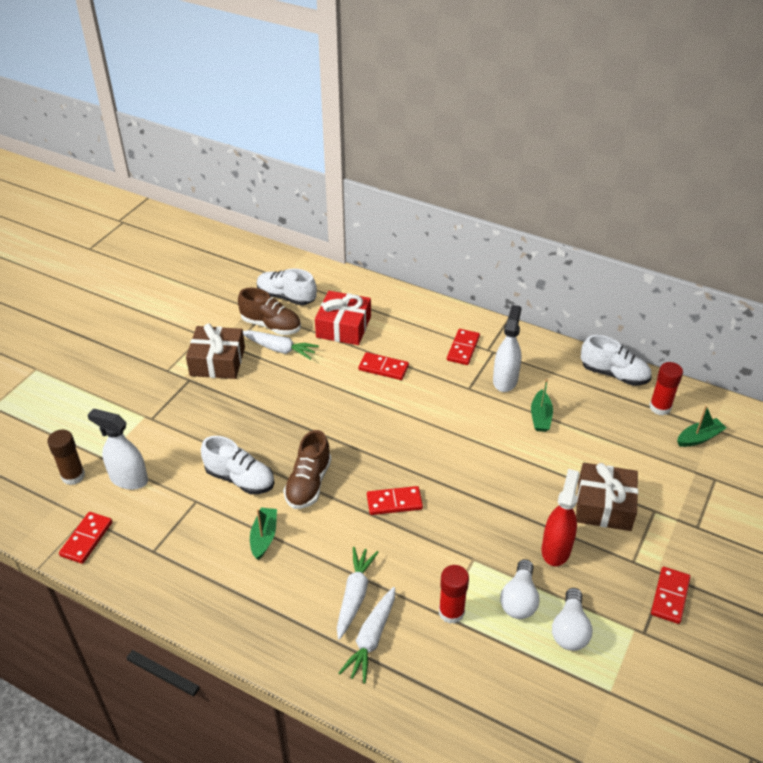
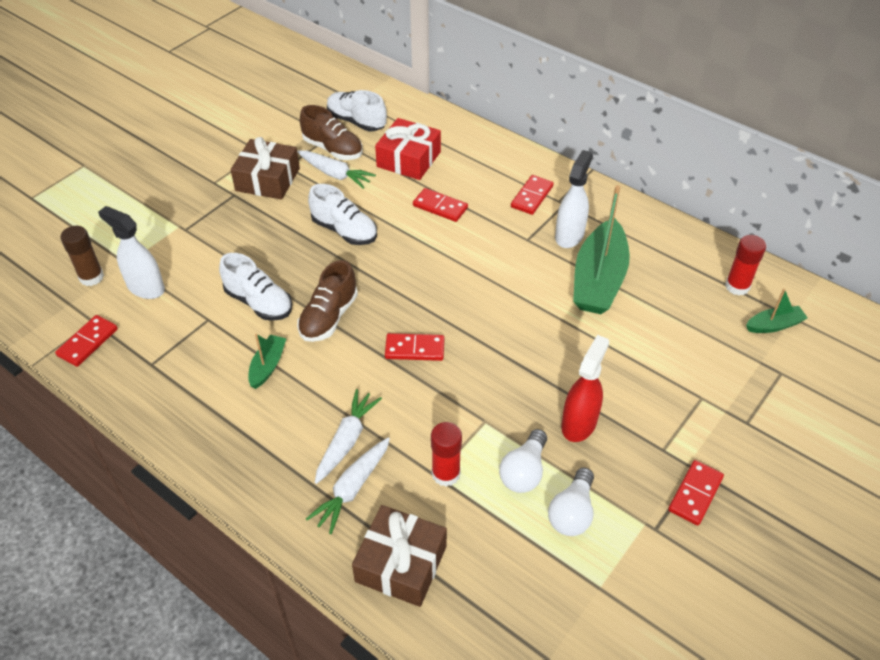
camera: 10 degrees right, 5 degrees up
green boat [531,379,553,432] -> green boat [573,185,630,314], size x2.09
brown gift [576,463,638,531] -> brown gift moved to [352,505,447,607]
white shoe [581,335,652,386] -> white shoe moved to [308,184,377,245]

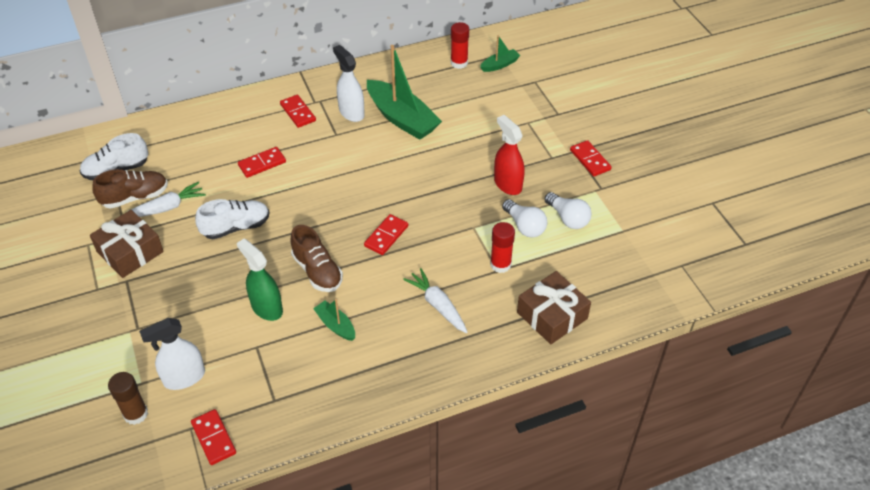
camera: 60 degrees left, 0 degrees up
white shoe [219,253,292,321] -> green spray bottle [237,239,283,321]
white carrot [306,437,390,534] -> none
red gift [375,118,441,180] -> none
green boat [746,289,808,333] -> green boat turned 45 degrees clockwise [480,35,520,72]

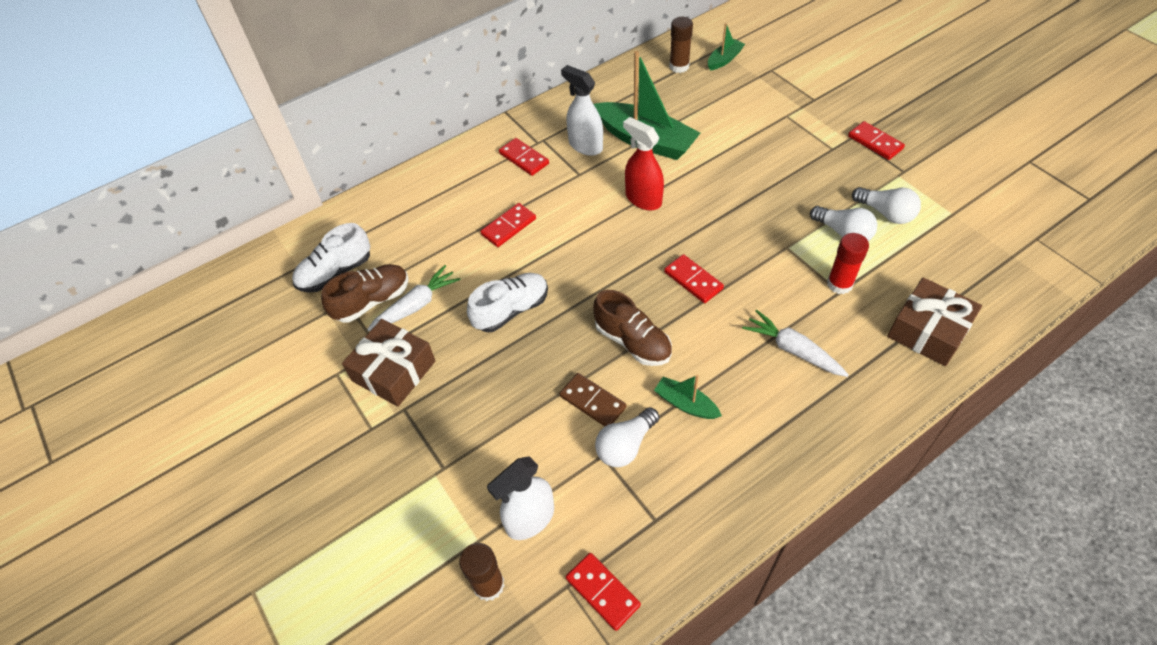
camera: 10 degrees left, 5 degrees up
green spray bottle [237,239,283,321] -> brown domino [559,373,626,427]
red domino [364,214,408,255] -> red domino turned 60 degrees counterclockwise [664,254,724,303]
red glue stick [451,22,469,69] -> brown glue stick [669,17,693,73]
red spray bottle [494,115,525,195] -> red spray bottle moved to [623,117,664,210]
none -> white light bulb [595,407,659,467]

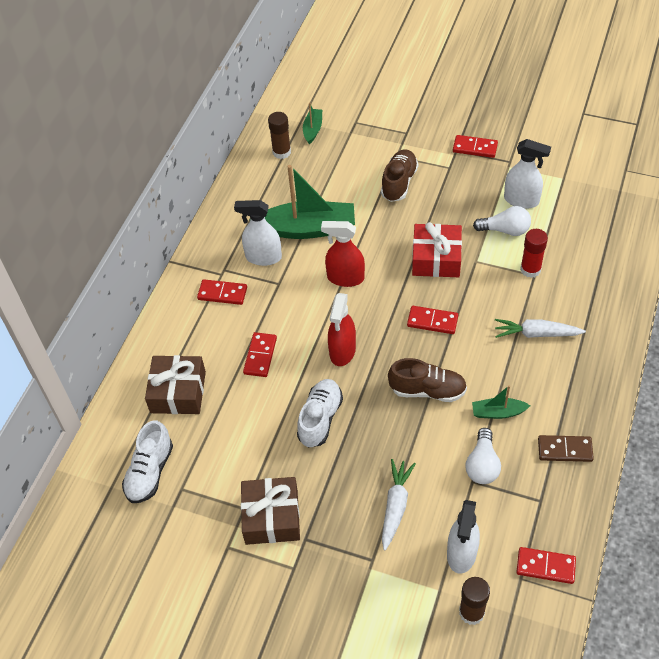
camera: 35 degrees left, 0 degrees up
brown shoe [321,264,409,323] -> brown shoe moved to [381,150,418,202]
white carrot [367,265,460,331] -> white carrot moved to [382,459,416,551]
brown domino [559,373,626,427] -> brown domino moved to [538,435,594,462]
white light bulb [852,187,921,224] -> white spray bottle [504,139,551,209]
brown gift [887,278,982,366] -> brown gift moved to [145,355,206,414]
none -> red spray bottle [328,293,356,366]
none -> red gift [412,222,462,277]

